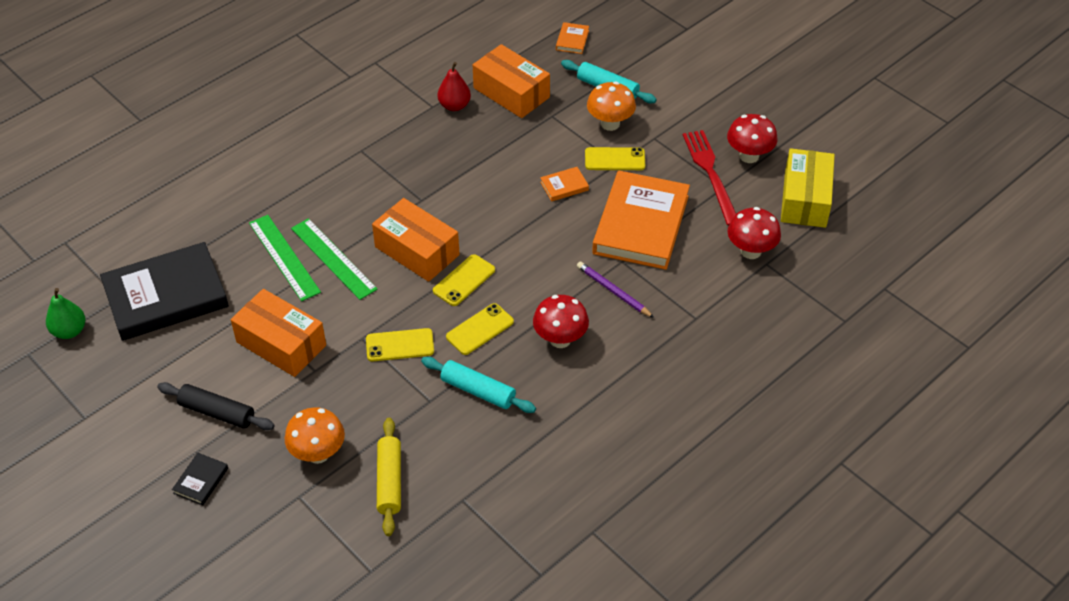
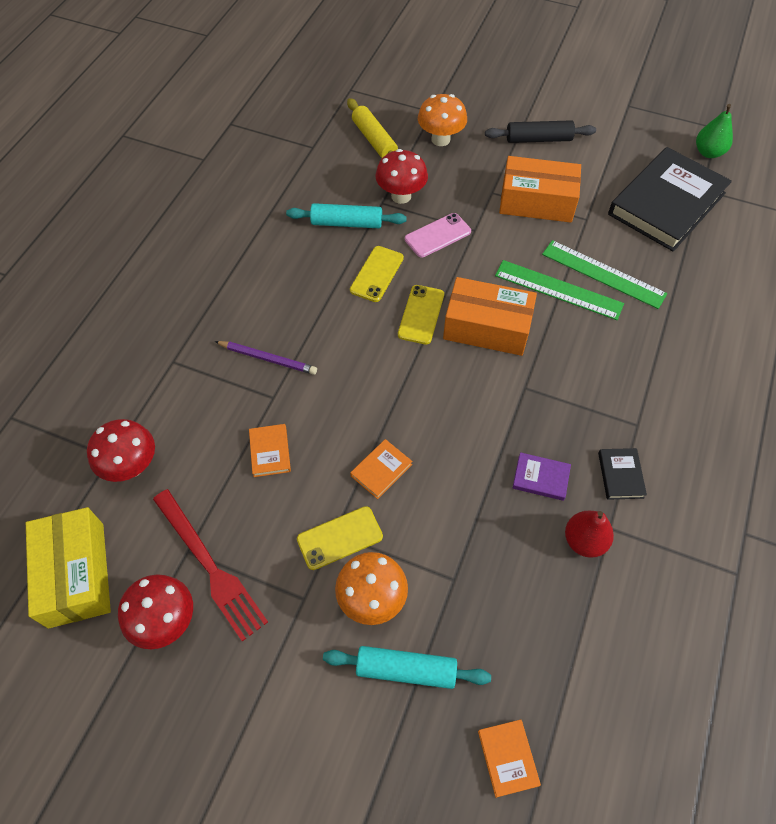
camera: 155 degrees right, 10 degrees up
black book [172,453,228,506] -> black book moved to [598,448,647,500]
yellow phone [366,328,434,361] -> pink phone [405,213,471,258]
orange box [473,44,550,118] -> none
red mushroom [533,295,589,348] -> red mushroom moved to [375,149,428,204]
orange book [592,171,690,270] -> orange book [249,424,291,477], size x0.40
none -> purple book [513,452,571,501]

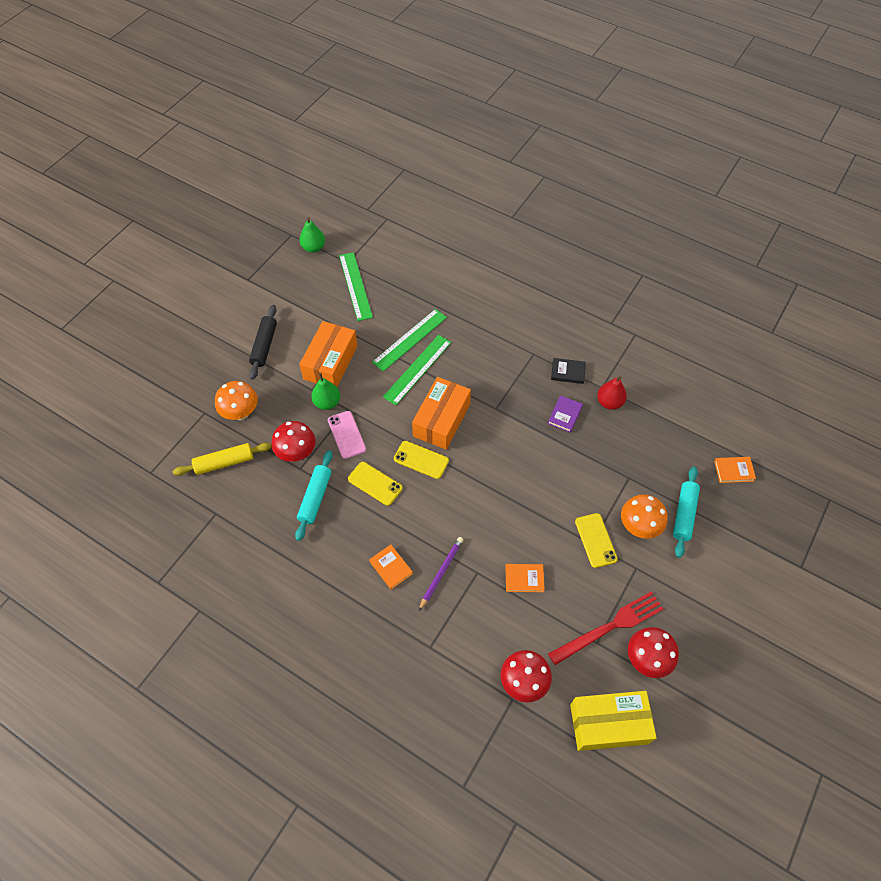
camera: 80 degrees left, 0 degrees up
orange book [350,439,412,499] -> orange book moved to [369,544,413,590]
black book [608,147,732,251] -> green ruler [339,252,373,321]
none -> green pear [311,373,340,410]

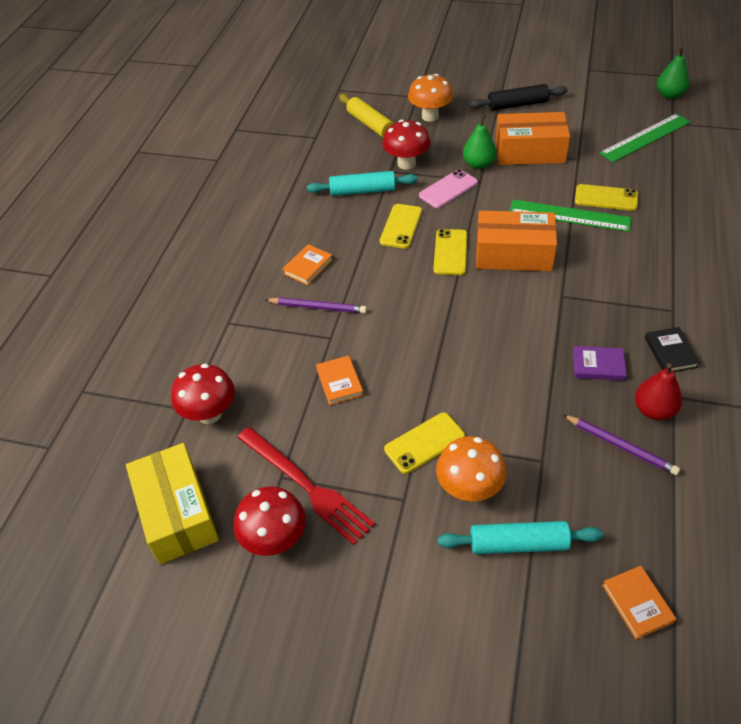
camera: 75 degrees right, 10 degrees down
green ruler [372,309,447,372] -> yellow phone [575,184,638,211]
none -> purple pencil [563,415,680,475]

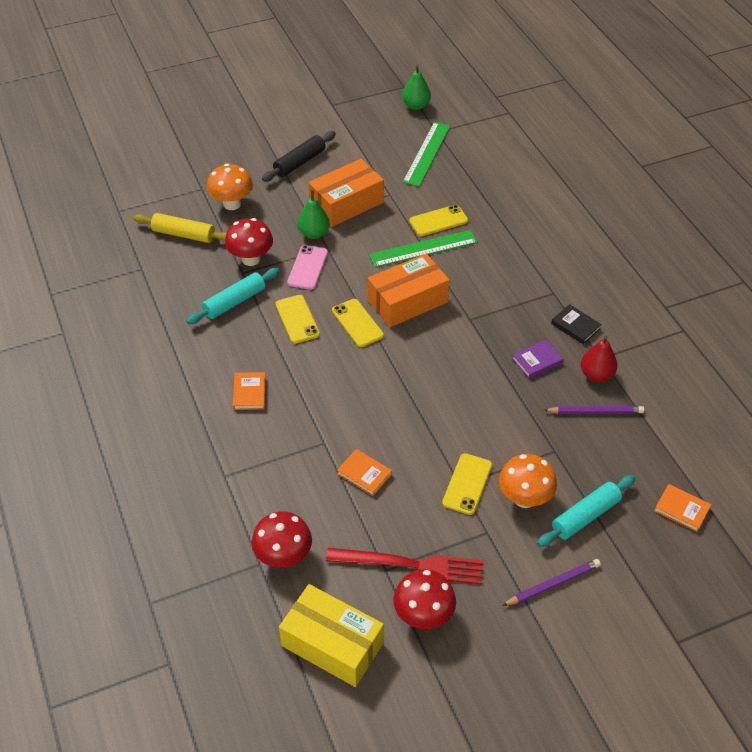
camera: 40 degrees left, 0 degrees up
purple pencil [265,297,367,313] -> purple pencil moved to [502,559,601,606]

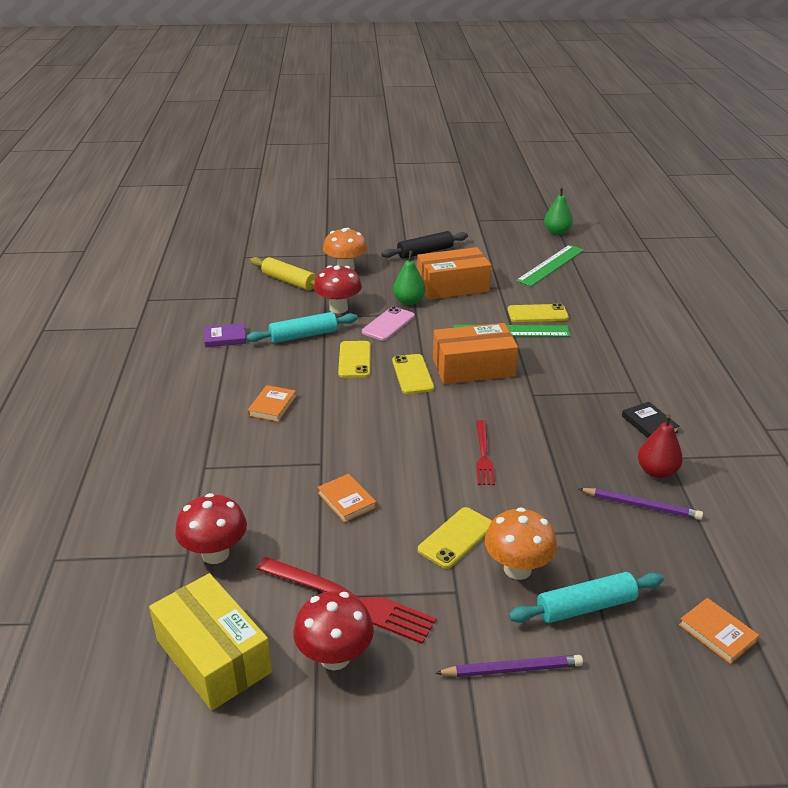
camera: 20 degrees right, 15 degrees down
purple book [512,340,563,379] -> purple book moved to [204,323,246,347]
none -> red fork [476,420,495,485]

